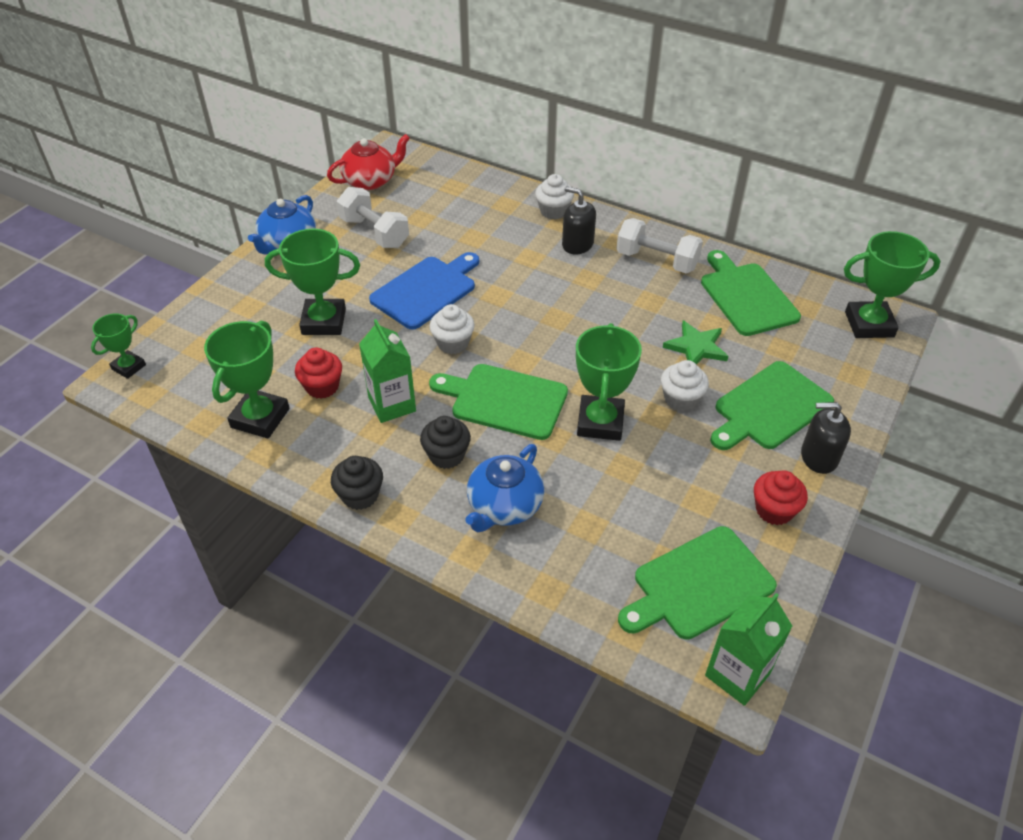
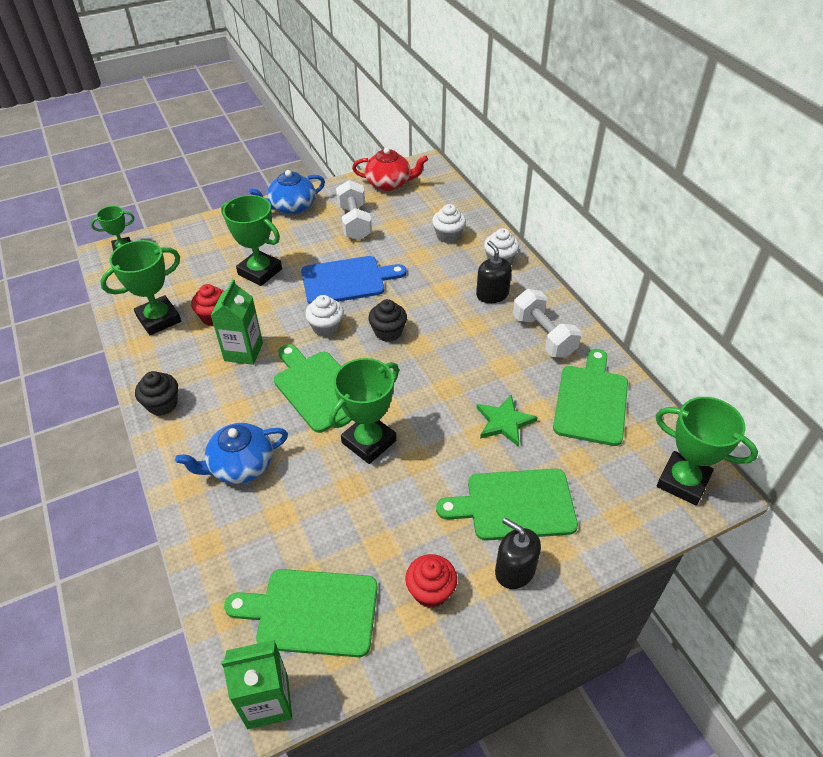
camera: 35 degrees right, 0 degrees up
black cupcake [420,416,471,469] -> black cupcake moved to [368,299,407,342]
white cupcake [661,360,709,412] -> white cupcake moved to [432,204,466,243]

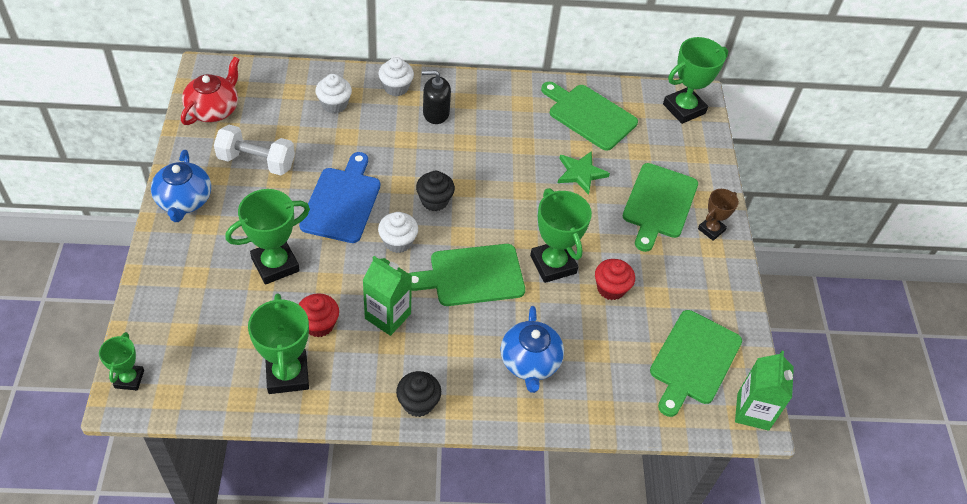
camera: 70 degrees left, 5 degrees up
red cupcake [405,554,457,608] -> red cupcake moved to [595,259,635,300]
black soap dispenser [495,518,541,589] -> brown trophy [698,189,739,241]
white dumbbell [513,289,581,358] -> none

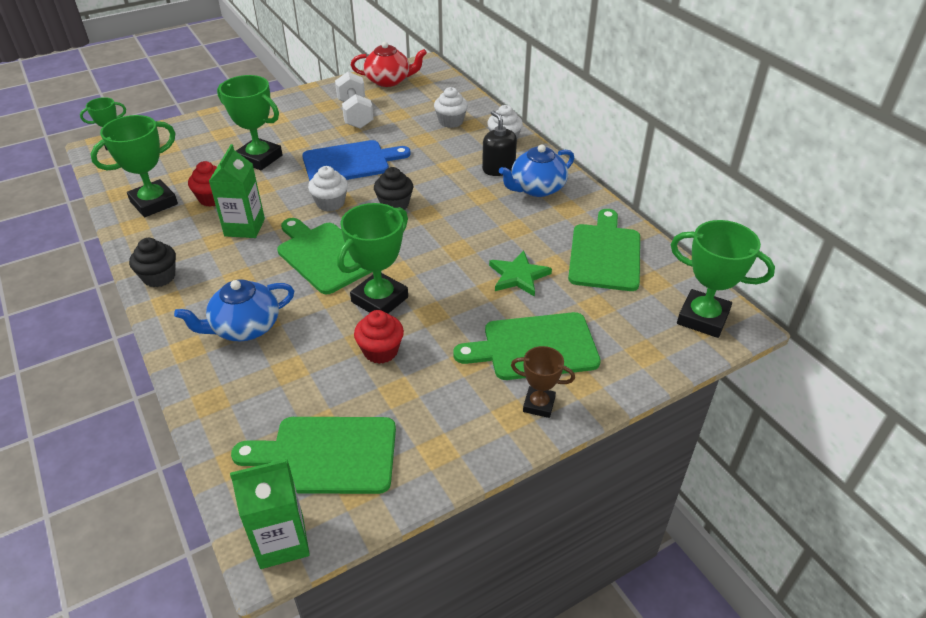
camera: 65 degrees right, 10 degrees down
blue teapot [151,150,211,222] -> blue teapot moved to [499,144,574,197]

